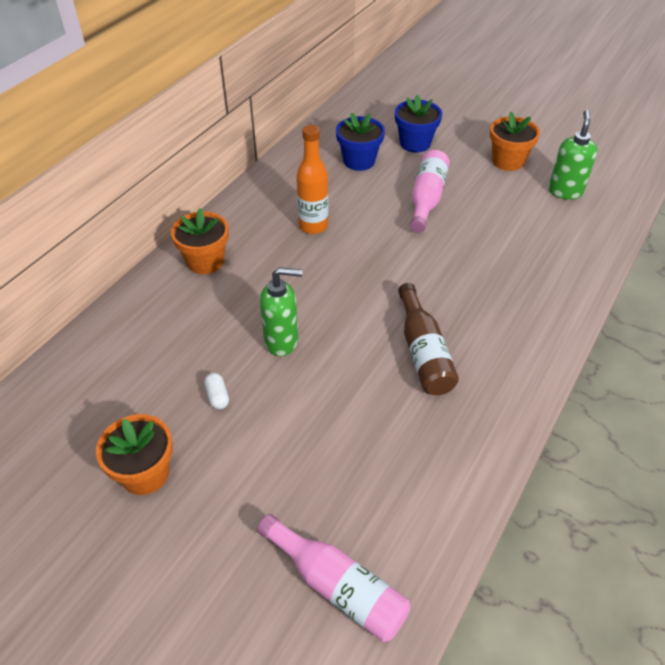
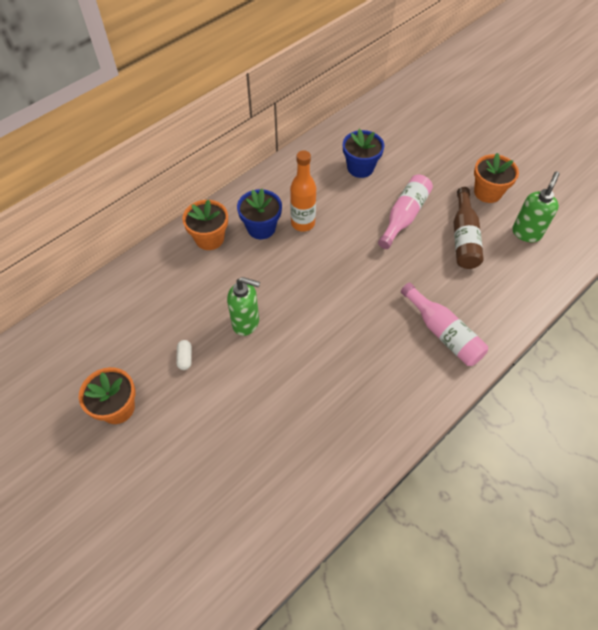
camera: 15 degrees right, 10 degrees up
pink bottle [257,514,411,642] -> pink bottle moved to [401,283,488,366]
blue flower pot [395,95,442,153] -> blue flower pot moved to [237,189,282,239]
brown bottle [398,283,459,395] -> brown bottle moved to [454,187,484,269]

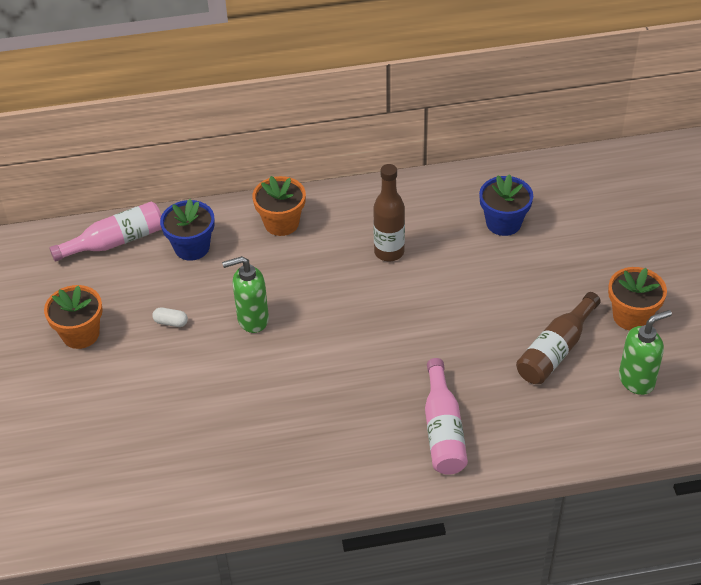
camera: 35 degrees right, 10 degrees down
white capsule [176,340,192,370] -> white capsule turned 75 degrees clockwise [152,307,188,327]
green soap dispenser [227,277,260,336] -> green soap dispenser turned 120 degrees clockwise [222,256,269,333]
blue flower pot [237,189,282,239] -> blue flower pot moved to [160,199,215,261]
orange bottle [290,150,316,232] -> brown bottle [373,164,405,261]
pink bottle [378,175,433,249] -> pink bottle moved to [49,202,162,262]

